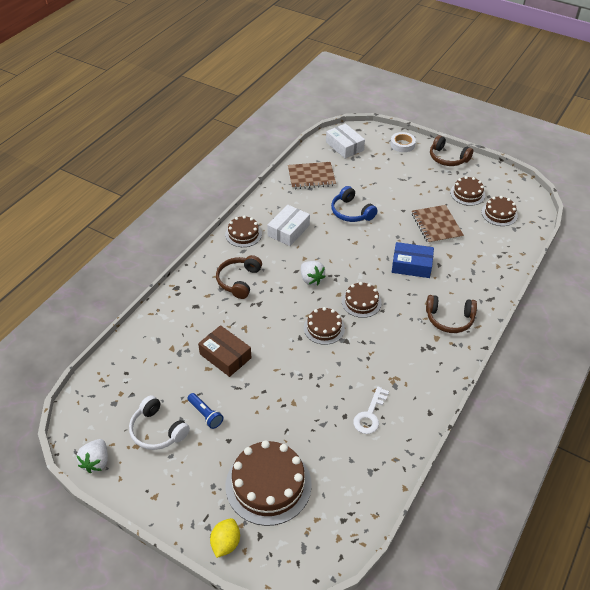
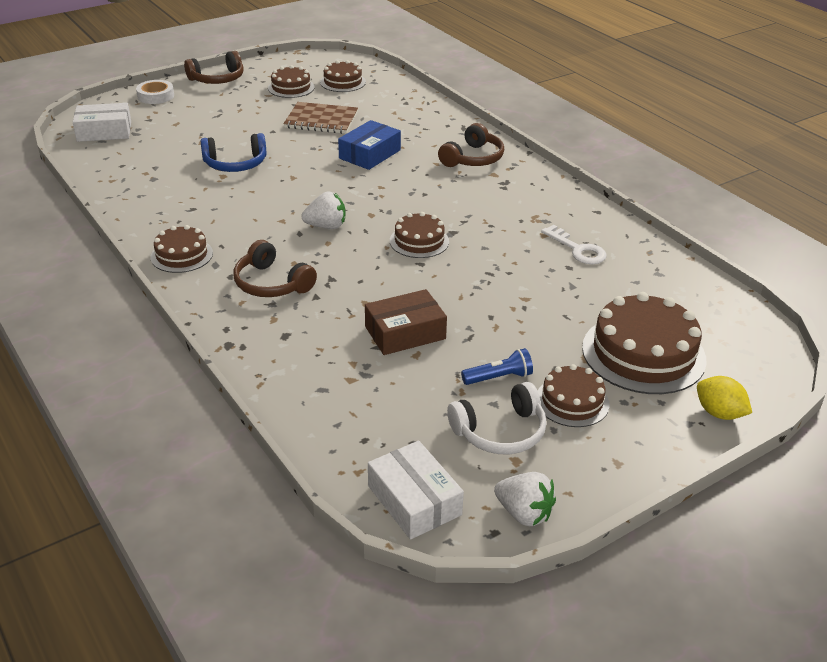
camera: 65 degrees left, 10 degrees down
white box [267,205,310,246] -> white box moved to [368,441,464,540]
brown notebook [288,162,336,189] -> none
brown cake [342,282,382,318] -> brown cake moved to [537,364,610,427]

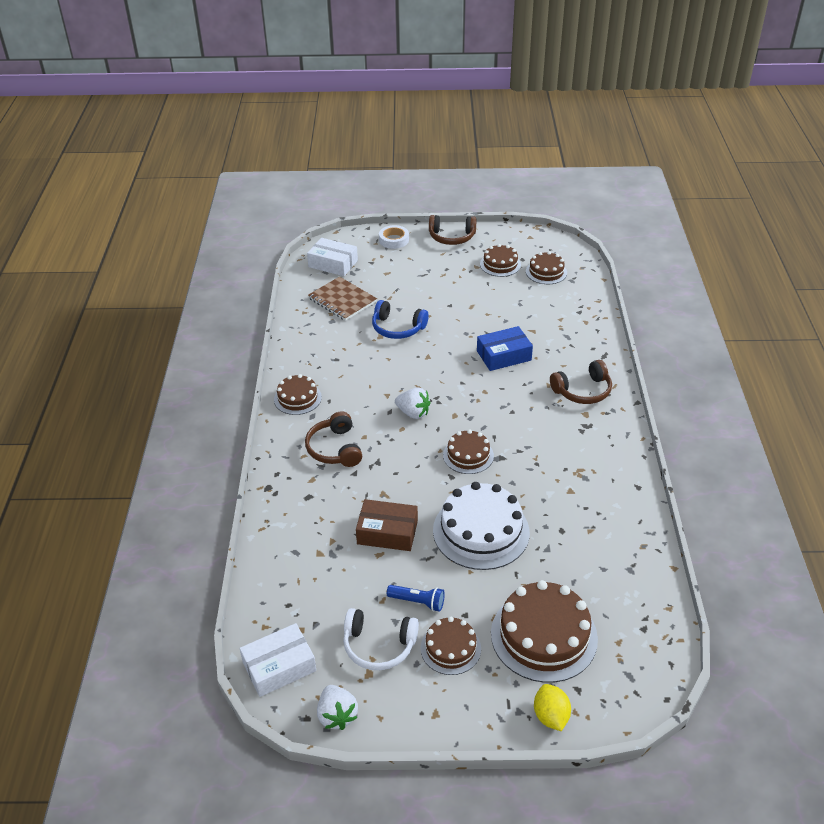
camera: 35 degrees right, 5 degrees up
brown notebook [284,102,358,134] -> brown notebook moved to [308,276,377,321]
white box [368,441,464,540] -> white box turned 60 degrees clockwise [240,623,316,697]
white key [541,225,607,264] -> none
none -> white cake [433,482,530,570]

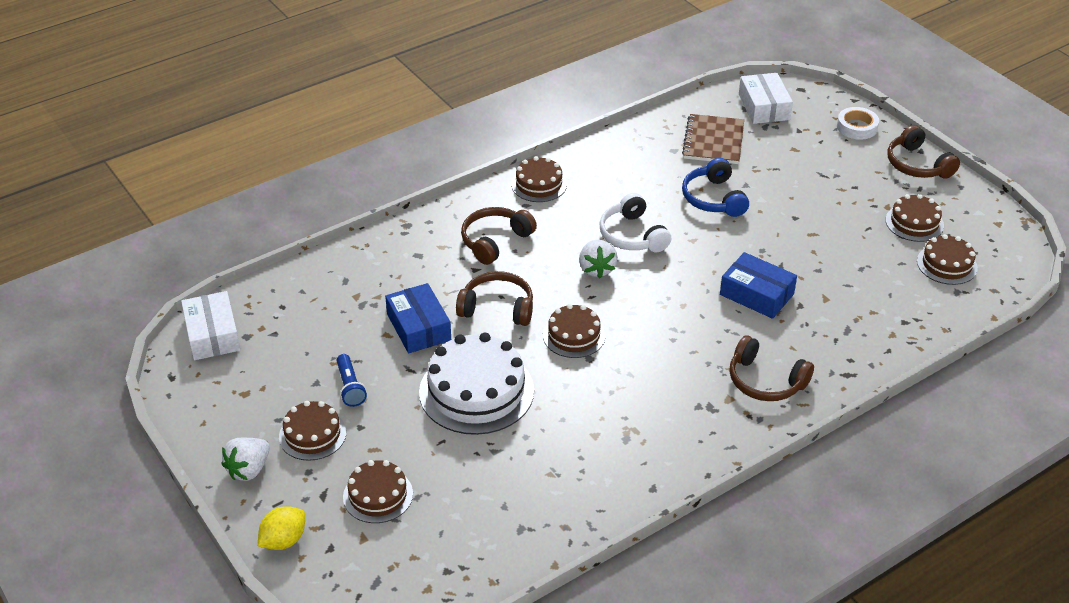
camera: 55 degrees right, 0 degrees up
white box [240,623,316,697] -> white box turned 45 degrees clockwise [181,291,240,360]
white strawberry [317,685,358,730] -> white strawberry moved to [221,438,270,481]
white headphones [343,608,419,670] -> white headphones moved to [599,193,671,252]
brown box [356,499,418,551] -> blue box [385,283,451,354]
brown cake [491,580,598,683] -> brown cake [343,460,413,523], size x0.57
none -> brown headphones [456,271,533,326]

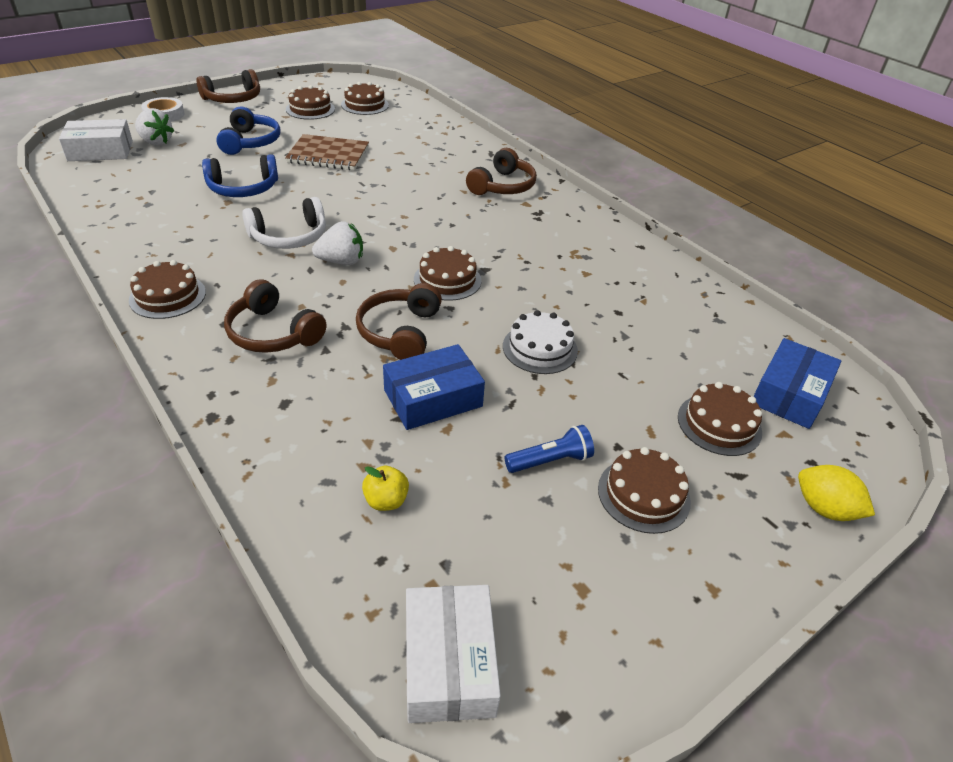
camera: 95 degrees left, 0 degrees up
white box [181,291,240,360] -> white box turned 75 degrees counterclockwise [406,585,501,723]
white strawberry [221,438,270,481] -> white strawberry moved to [135,108,174,146]
white cake [419,333,534,435] -> white cake [503,310,578,374], size x0.57
brown notebook [682,114,744,164] -> brown notebook moved to [285,134,369,170]
blue box [720,252,797,319] -> blue box moved to [753,338,841,429]
none -> blue headphones [216,106,281,155]
none -> yellow apple [362,466,409,511]

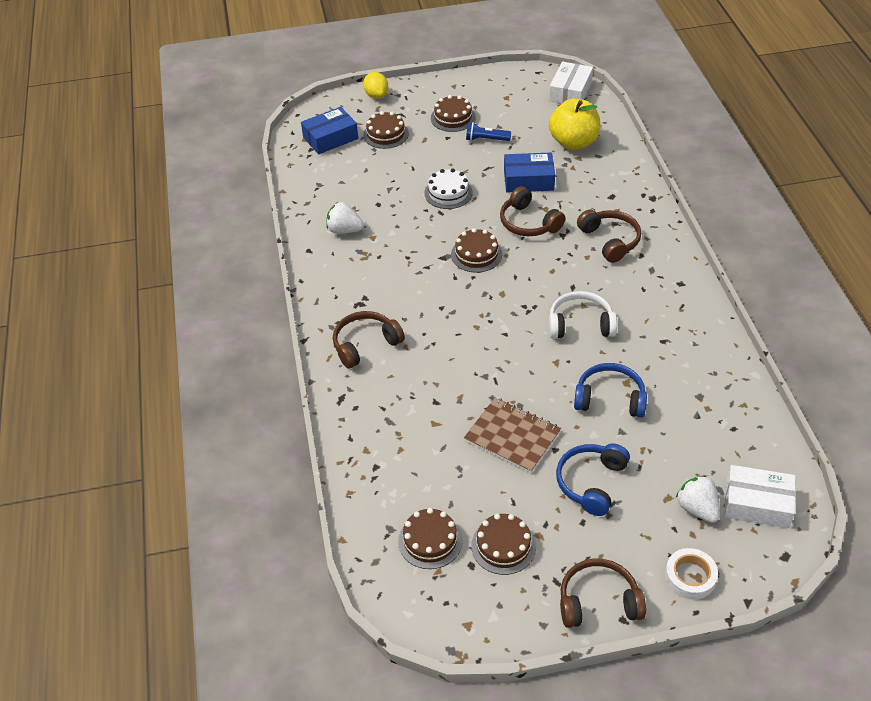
camera: 150 degrees left, 5 degrees up
brown cake [129,260,206,319] -> none
white strawberry [312,221,363,265] -> white strawberry moved to [326,202,364,234]
brown headphones [356,283,442,360] -> brown headphones turned 105 degrees clockwise [500,186,565,236]
yellow apple [362,466,409,511] -> yellow apple [549,99,600,150], size x2.29

